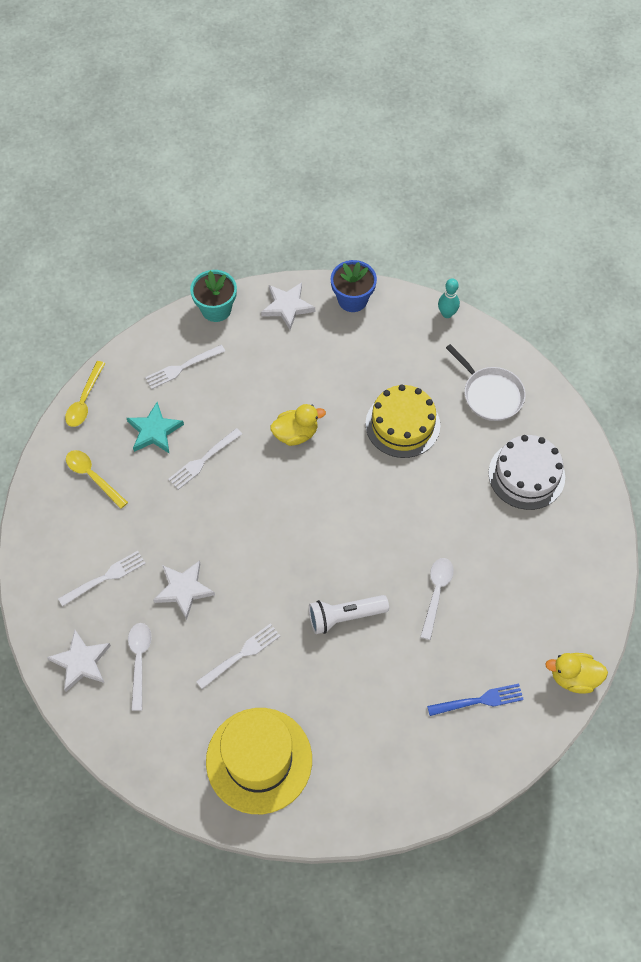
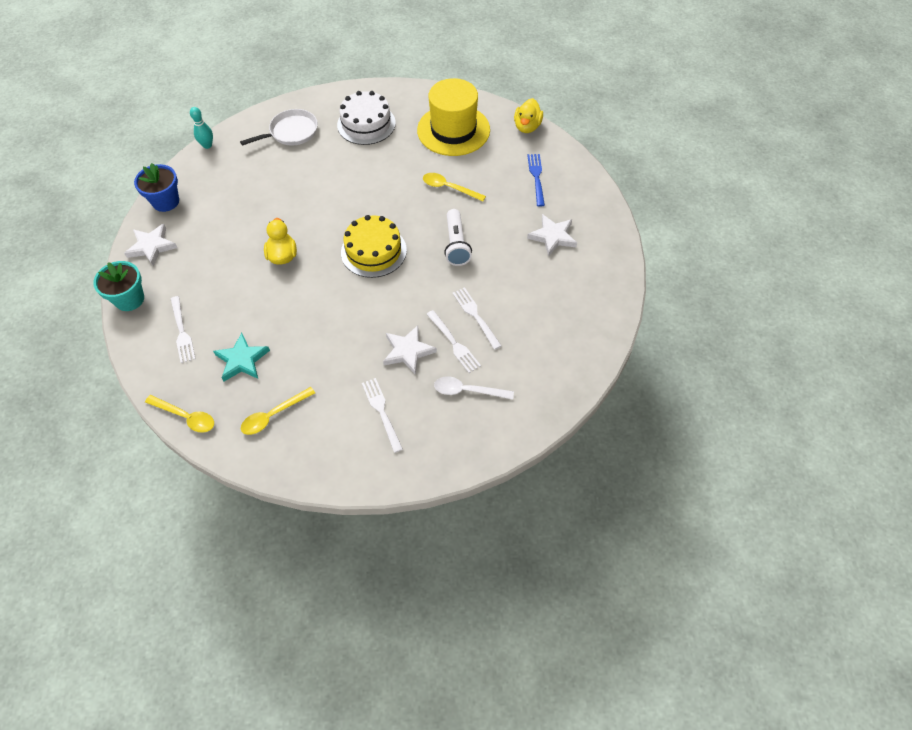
camera: 80 degrees left, 5 degrees down
white star [47,630,111,692] -> white star moved to [527,214,577,257]
white fork [168,428,242,490] -> white fork moved to [426,310,481,373]
yellow hat [206,708,312,814] -> yellow hat moved to [417,78,490,156]
yellow cake [366,385,440,458] -> yellow cake moved to [341,215,407,278]
white spoon [421,558,454,640] -> yellow spoon [423,173,486,201]

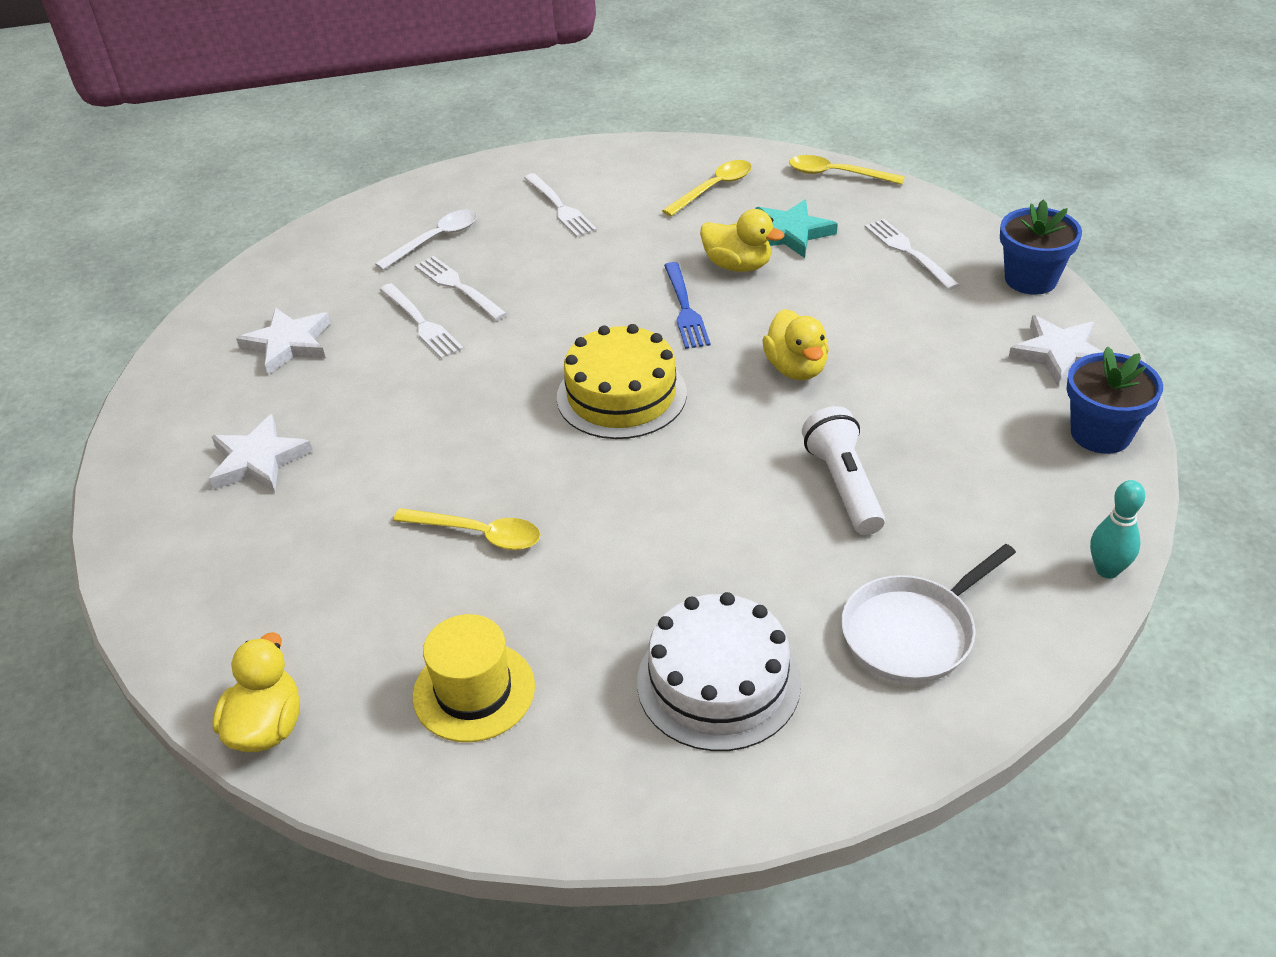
camera: 175 degrees right, 15 degrees down
turquoise flower pot [93,261,144,311] -> blue flower pot [1000,199,1082,295]
white star [383,325,437,375] -> white star moved to [236,307,331,375]
yellow hat [417,78,490,156] -> yellow hat [413,614,535,742], size x0.61
white spoon [434,376,514,400] -> white spoon turned 45 degrees counterclockwise [375,209,477,270]
white flashlight [444,209,472,266] -> white flashlight moved to [802,406,885,535]
blue fork [527,154,545,207] -> blue fork moved to [664,262,711,349]
none -> yellow duck [700,209,784,272]

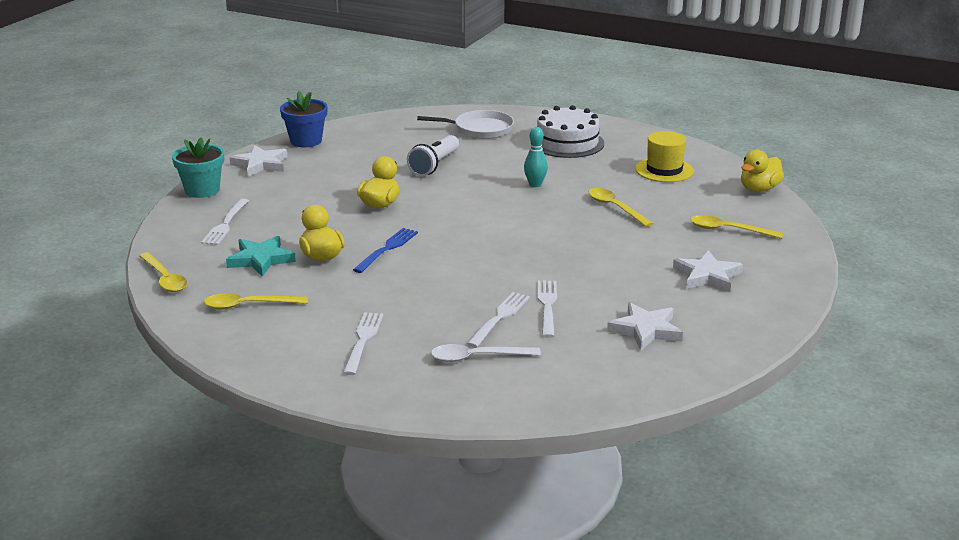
camera: 145 degrees left, 15 degrees down
white fork [415,256,507,321] -> white fork turned 150 degrees counterclockwise [467,292,530,347]
yellow cake [557,324,687,439] -> none
blue flower pot [1000,199,1082,295] -> turquoise flower pot [172,137,224,198]
turquoise bowling pin [1090,480,1145,578] -> turquoise bowling pin moved to [524,127,548,187]
none -> yellow spoon [691,215,783,239]

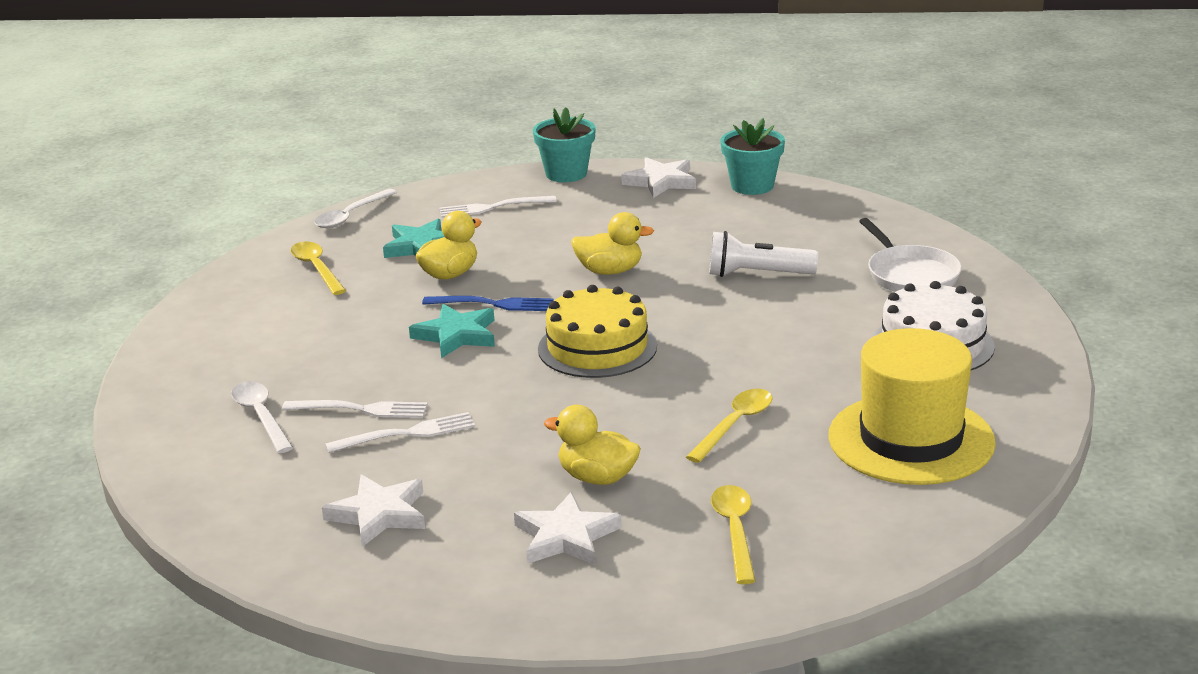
camera: 70 degrees right, 0 degrees up
yellow spoon [139,252,187,292] -> white spoon [314,189,397,228]
blue flower pot [280,91,328,147] -> turquoise flower pot [720,118,785,195]
white fork [343,312,383,375] -> none
turquoise bowling pin [524,127,548,187] -> none
yellow hat [635,131,694,182] -> yellow hat [828,328,996,485], size x1.65
yellow duck [741,149,784,192] -> yellow duck moved to [544,405,641,485]
none -> turquoise star [409,304,495,358]
none -> yellow cake [538,285,657,378]

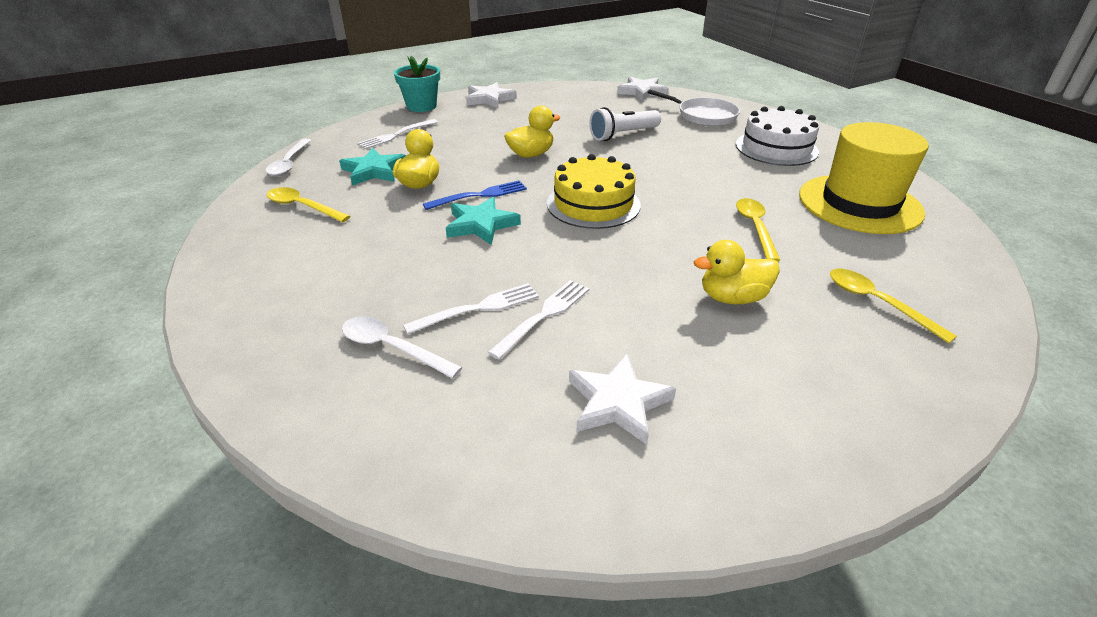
camera: 35 degrees left, 10 degrees up
white star [514,492,622,565] -> white star moved to [617,76,669,101]
turquoise flower pot [720,118,785,195] -> none

